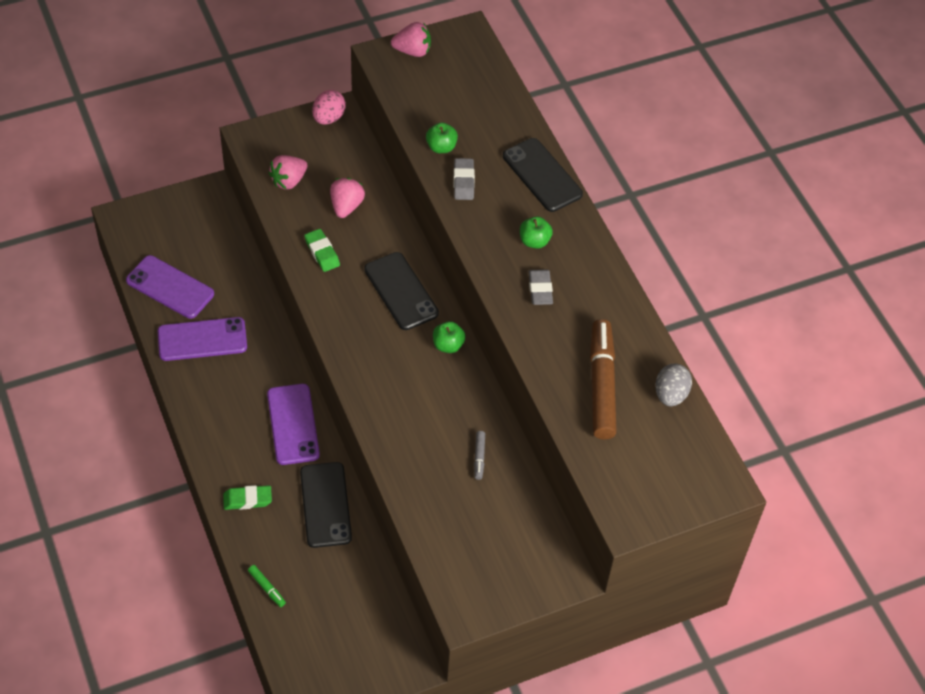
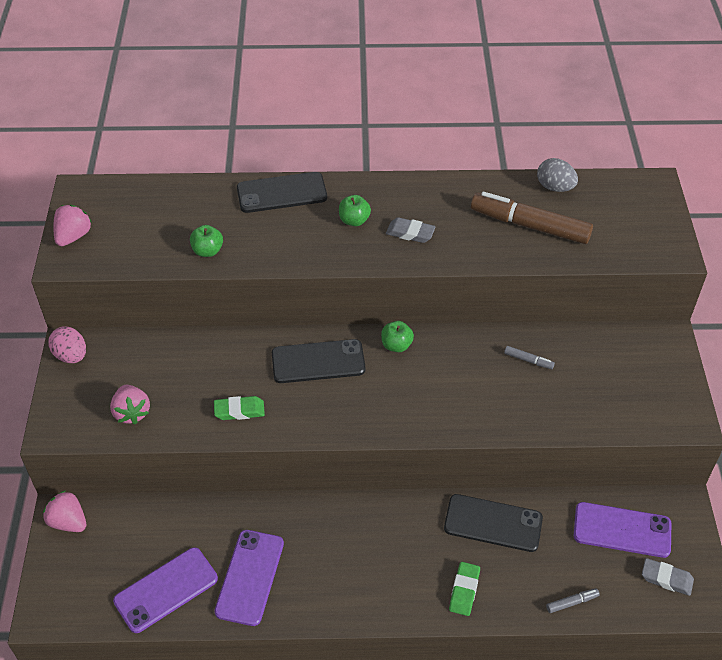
camera: 65 degrees left, 5 degrees down
green marker [248,565,286,607] -> grey marker [546,588,600,613]
purple phone [267,384,320,465] -> purple phone moved to [574,502,671,558]
pink strawberry [330,178,365,218] -> pink strawberry moved to [43,490,86,532]
grey eraser [454,158,475,200] -> grey eraser moved to [642,558,694,596]

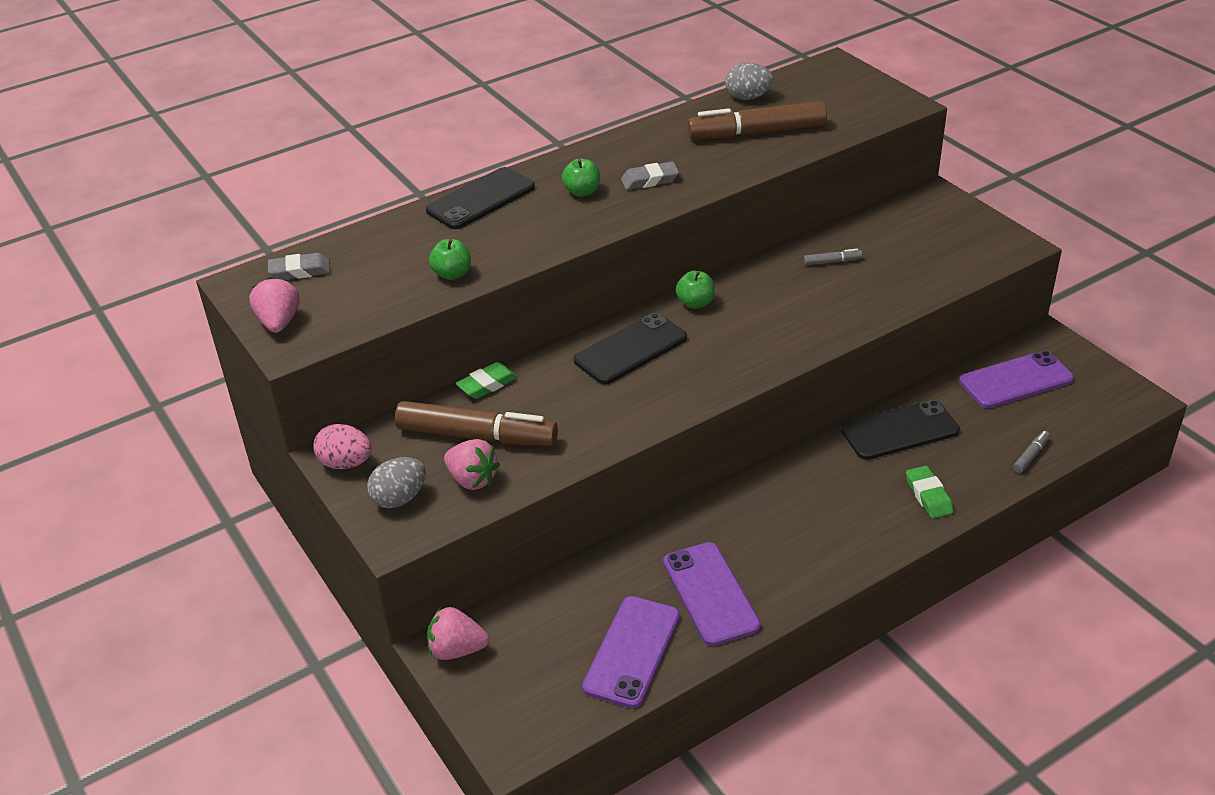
camera: 30 degrees left, 10 degrees down
green eraser [214,396,265,420] -> green eraser moved to [456,362,518,399]
grey eraser [642,558,694,596] -> grey eraser moved to [268,253,330,280]
none -> grey egg [367,457,426,508]
none -> brown marker [395,401,558,446]

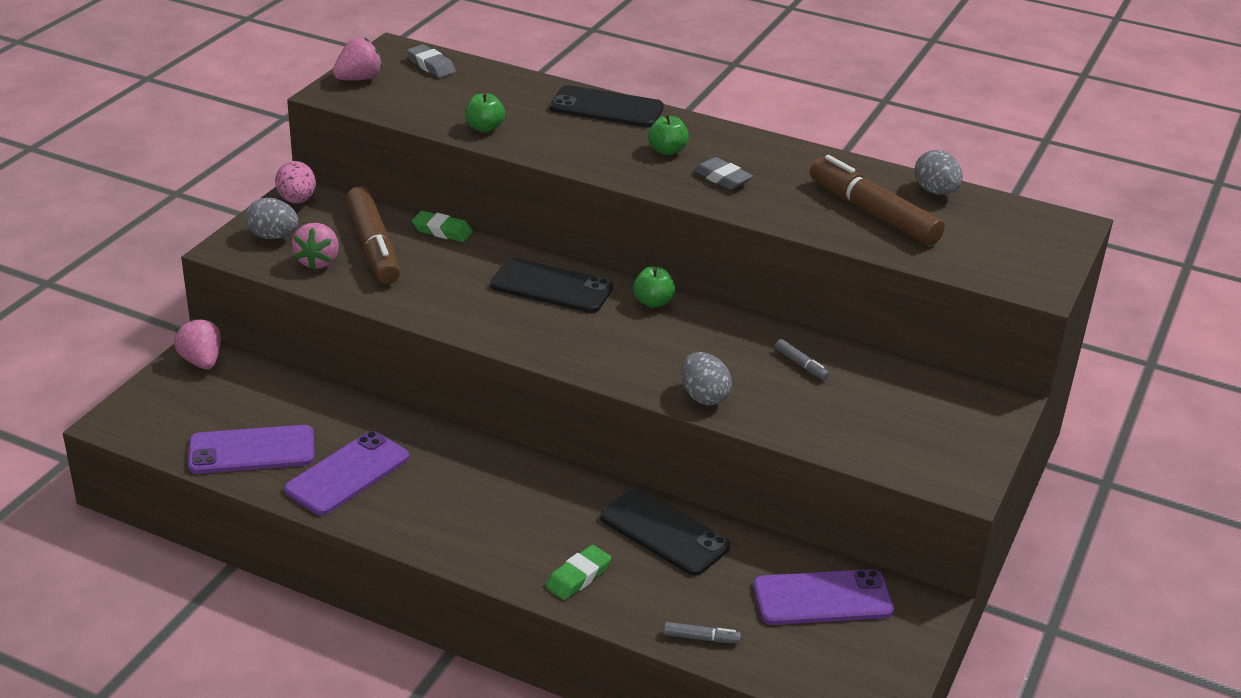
camera: 55 degrees right, 5 degrees down
purple phone [959,350,1074,408] -> purple phone turned 45 degrees counterclockwise [753,569,894,625]
none -> grey egg [681,352,732,405]

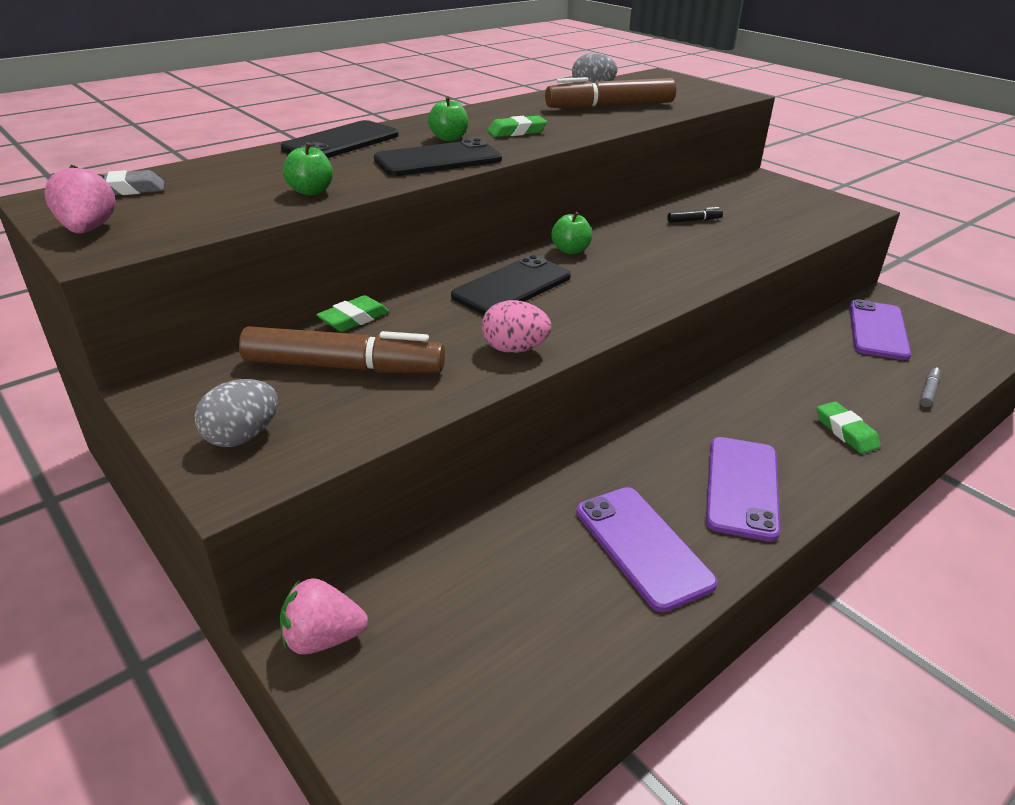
camera: 65 degrees left, 0 degrees up
purple phone [188,425,315,474] -> purple phone moved to [706,437,780,542]
pink egg [275,161,316,203] -> pink egg moved to [481,300,552,353]
pink strawberry [292,223,339,270] -> none
black phone [600,488,730,576] -> black phone moved to [374,138,502,176]
grey egg [681,352,732,405] -> none
grey eraser [693,157,753,190] -> green eraser [487,116,547,137]
grey marker [775,339,829,380] -> black marker [667,207,723,223]

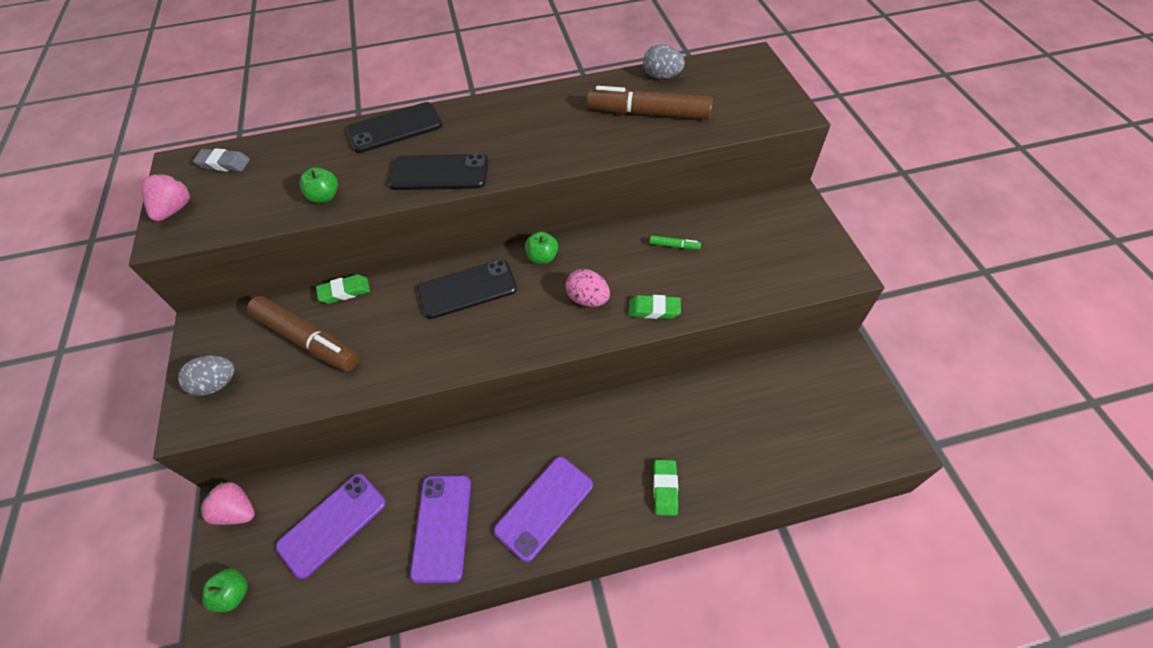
camera: 30 degrees right, 20 degrees up
green apple [428,96,468,141] -> green apple moved to [202,569,248,612]
pink egg [481,300,552,353] -> pink egg moved to [566,269,610,307]
green eraser [487,116,547,137] -> green eraser moved to [629,295,681,319]
black marker [667,207,723,223] -> green marker [649,235,701,250]
purple phone [849,299,911,360] -> purple phone moved to [276,473,386,579]
grey marker [920,367,941,407] -> none

